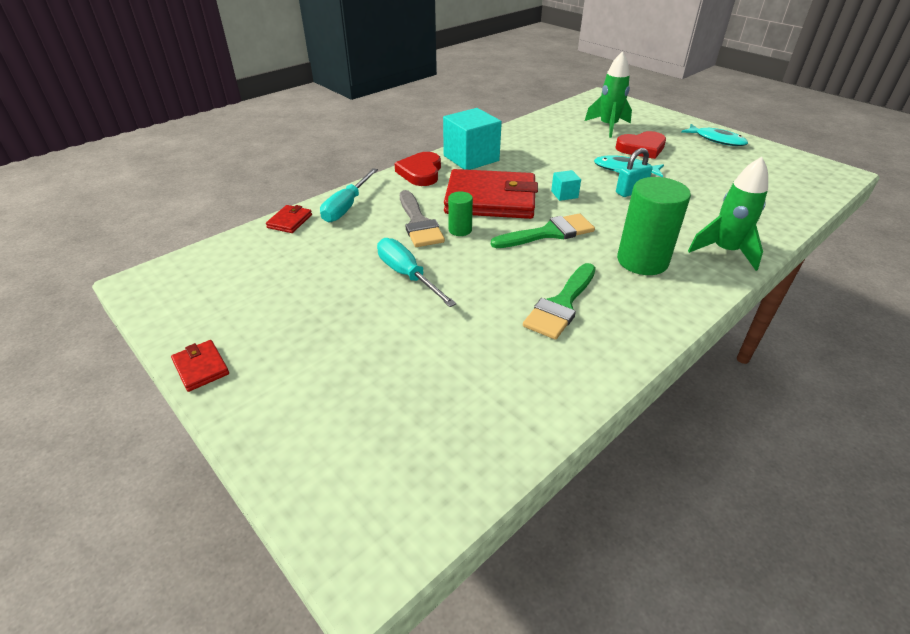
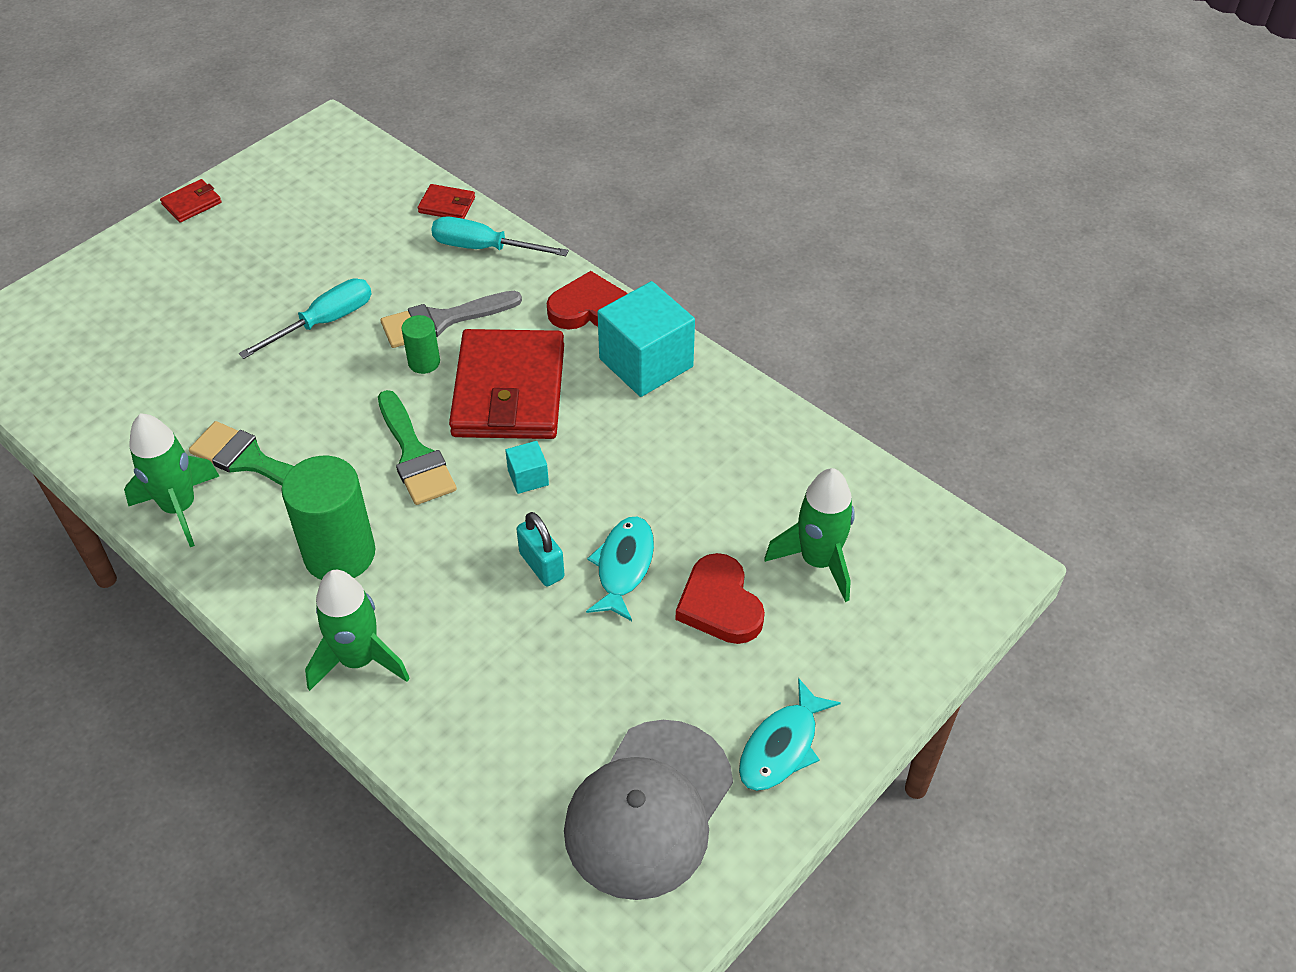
camera: 85 degrees right, 10 degrees up
none -> green rocket [124,413,219,547]
none -> grey cap [564,720,733,900]

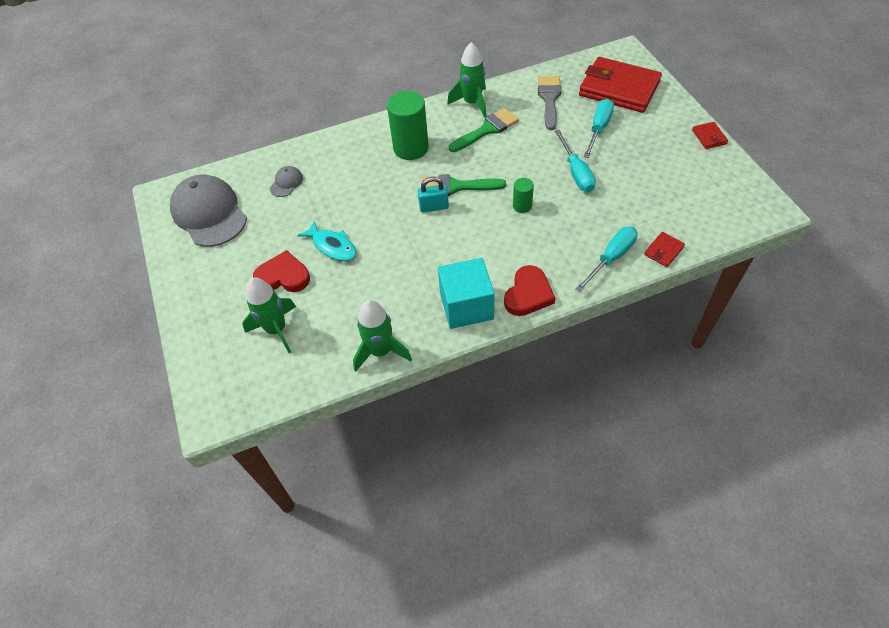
camera: 120 degrees right, 5 degrees up
green rocket [305,570,410,691] -> green rocket moved to [353,300,412,372]
grey brush [381,291,522,348] -> grey brush moved to [538,76,561,130]
red wallet [449,329,564,439] -> red wallet moved to [579,57,662,113]
turquoise cube [505,441,549,494] -> none
turquoise padlock [516,512,565,587] -> turquoise padlock moved to [418,177,449,212]
turquoise fish [739,678,841,791] -> none
none -> grey cap [270,166,303,197]
none -> turquoise screwdriver [584,99,614,158]

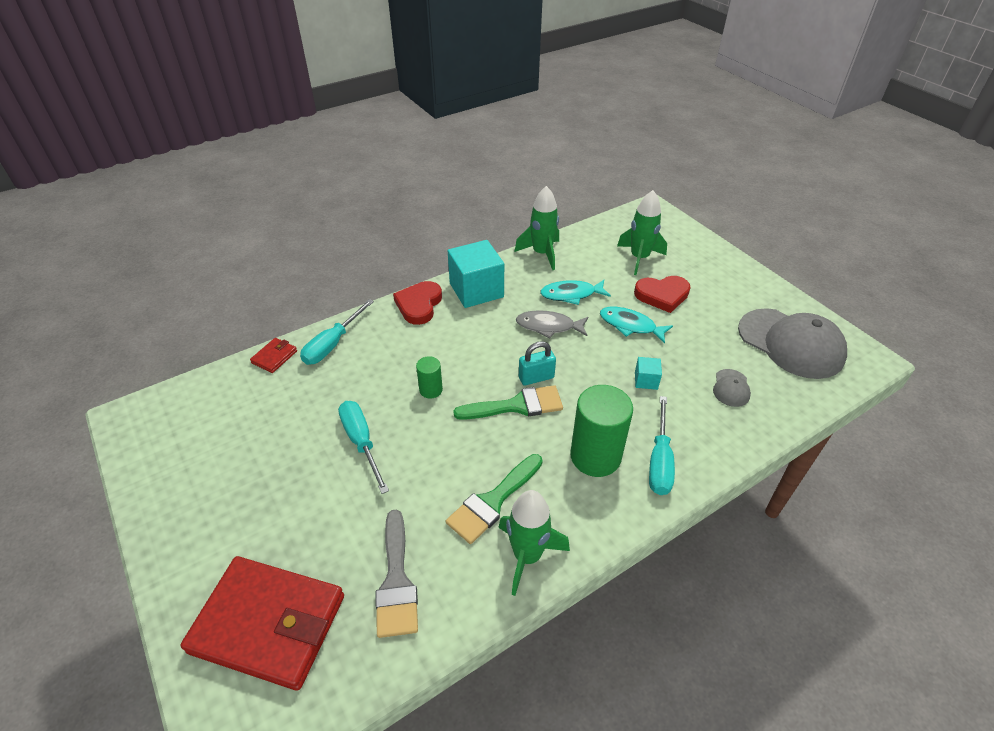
camera: 165 degrees right, 10 degrees down
turquoise screwdriver [584,99,614,158] -> turquoise screwdriver moved to [649,396,675,495]
red wallet [692,122,728,149] -> none
none -> grey fish [516,310,588,339]
none -> turquoise fish [540,280,611,305]
none -> turquoise cube [635,357,662,390]

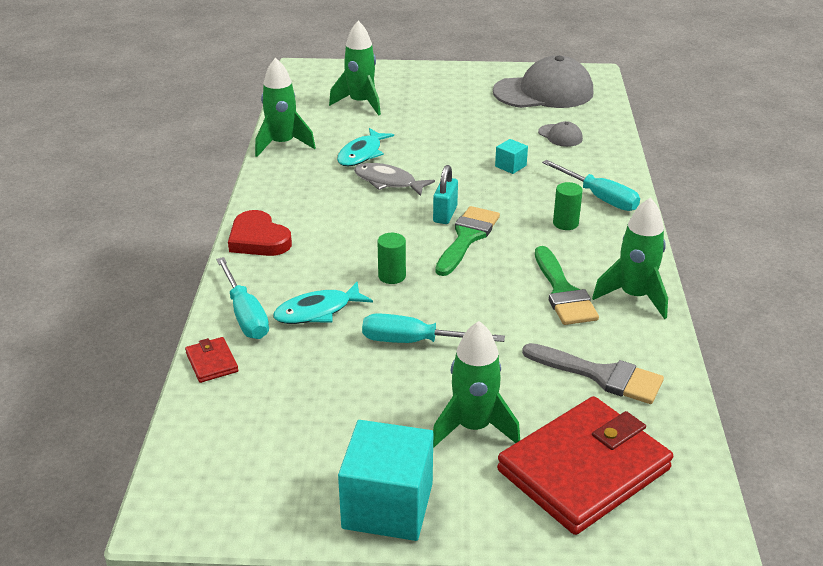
camera: 55 degrees left, 10 degrees down
turquoise cube [448,240,504,308] -> turquoise cube moved to [338,420,433,541]
grey fish [516,310,588,339] -> grey fish turned 75 degrees clockwise [354,163,435,196]
green cylinder [570,385,633,477] -> green cylinder [553,182,583,230], size x0.50
turquoise fish [600,307,673,344] -> turquoise fish moved to [273,281,373,324]
red heart [634,276,691,313] -> none
none -> green rocket [433,321,520,448]

